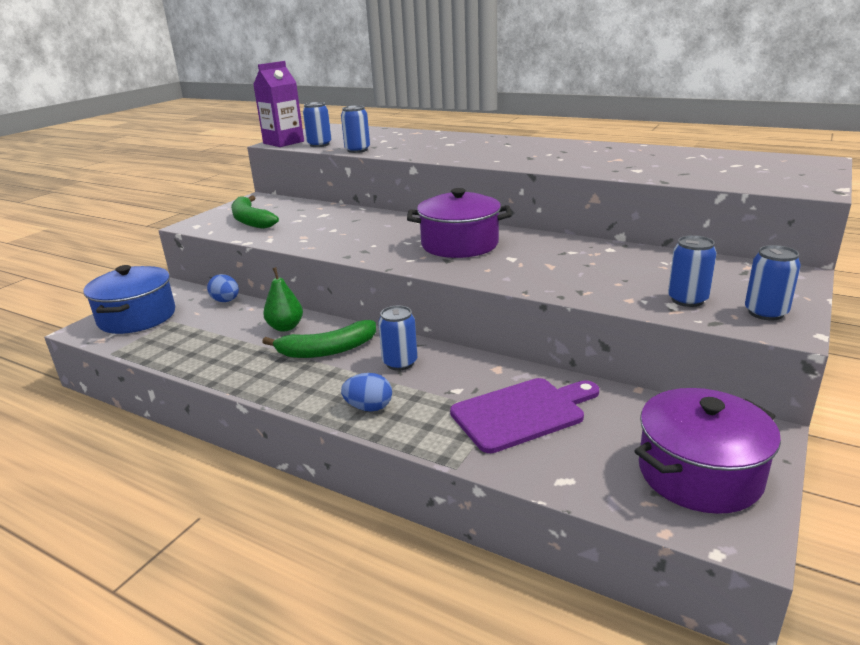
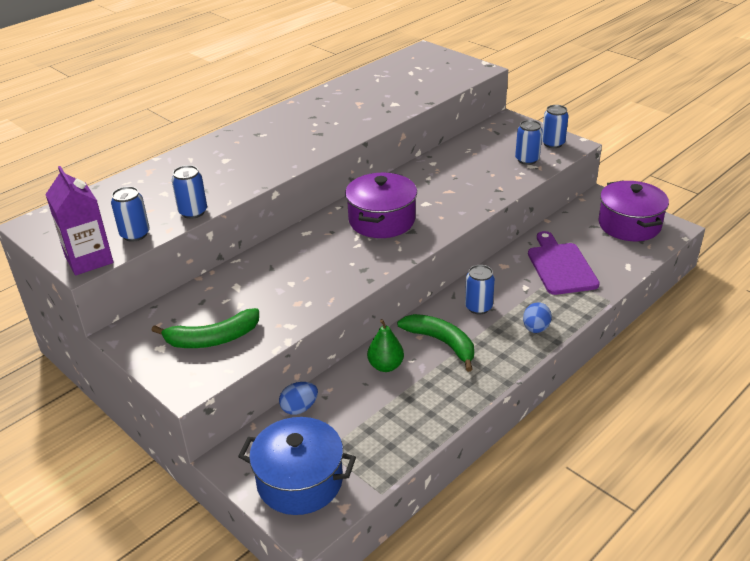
camera: 75 degrees left, 10 degrees up
green banana [262,320,376,358] -> green banana turned 45 degrees counterclockwise [397,314,474,372]

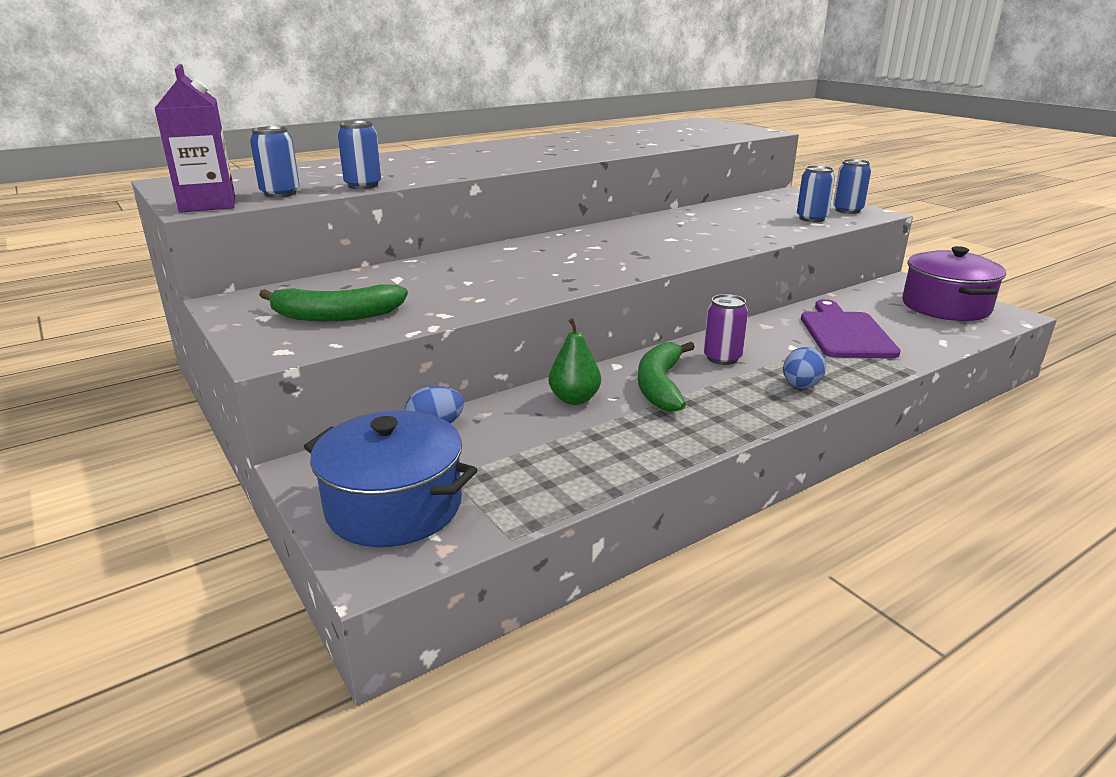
camera: 10 degrees right, 10 degrees down
purple pot [345,172,417,238] -> none
green banana [397,314,474,372] -> green banana turned 135 degrees counterclockwise [638,342,695,412]
blue can [465,265,495,314] -> purple can [704,294,748,365]

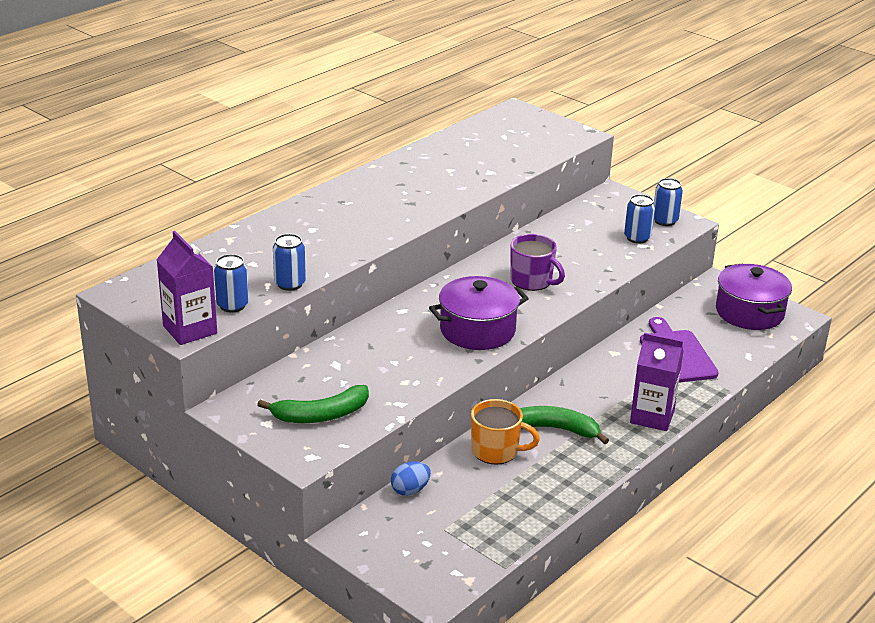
camera: 15 degrees left, 5 degrees up
blue pot [304,411,477,547] -> none
green pear [549,318,601,405] -> orange mug [471,399,540,465]
green banana [638,342,695,412] -> green banana turned 105 degrees clockwise [520,406,609,444]
purple can [704,294,748,365] -> none
blue egg [783,347,826,388] -> purple carton [630,333,684,431]
none -> purple pot [429,276,529,350]
none -> purple mug [510,234,565,291]

